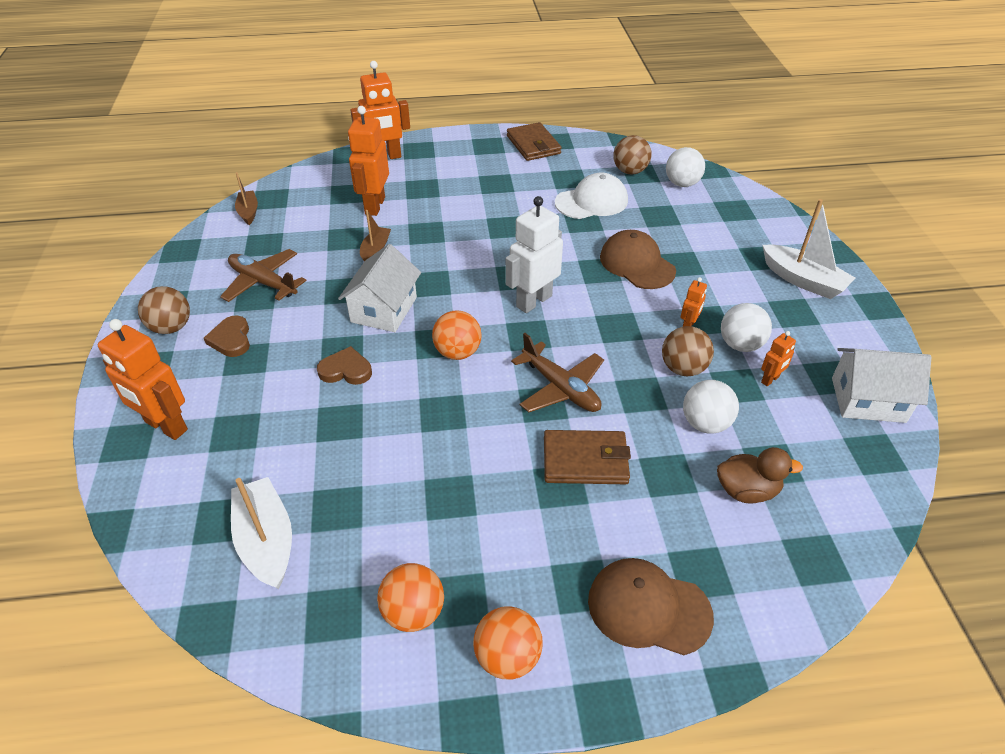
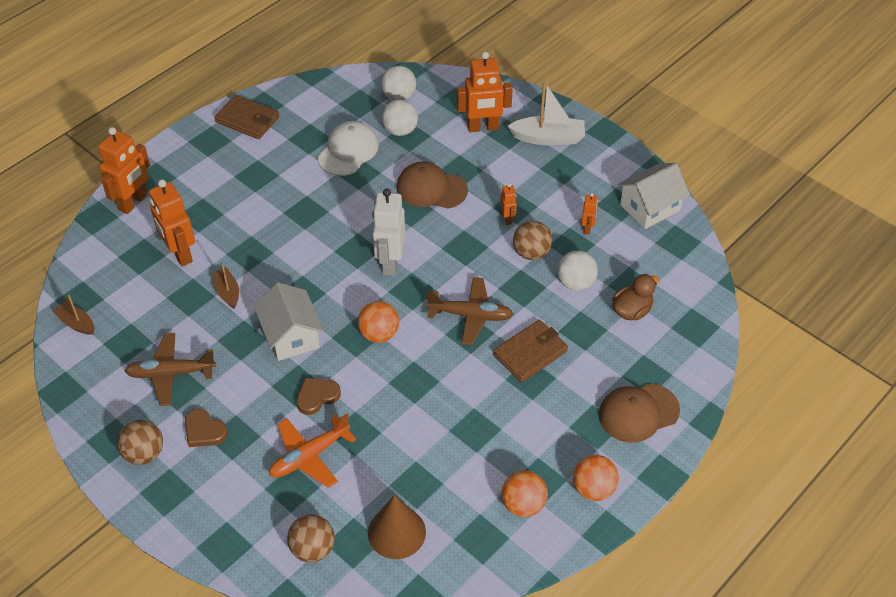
camera: 40 degrees left, 5 degrees up
orange robot [98,319,188,440] -> orange robot moved to [457,52,513,132]
white boat [231,477,292,589] -> brown cone [368,495,426,559]
brown ball [613,135,652,175] -> brown ball moved to [287,514,335,562]
white ball [721,303,772,352] -> white ball moved to [382,99,418,136]
none -> orange plane [269,414,356,488]

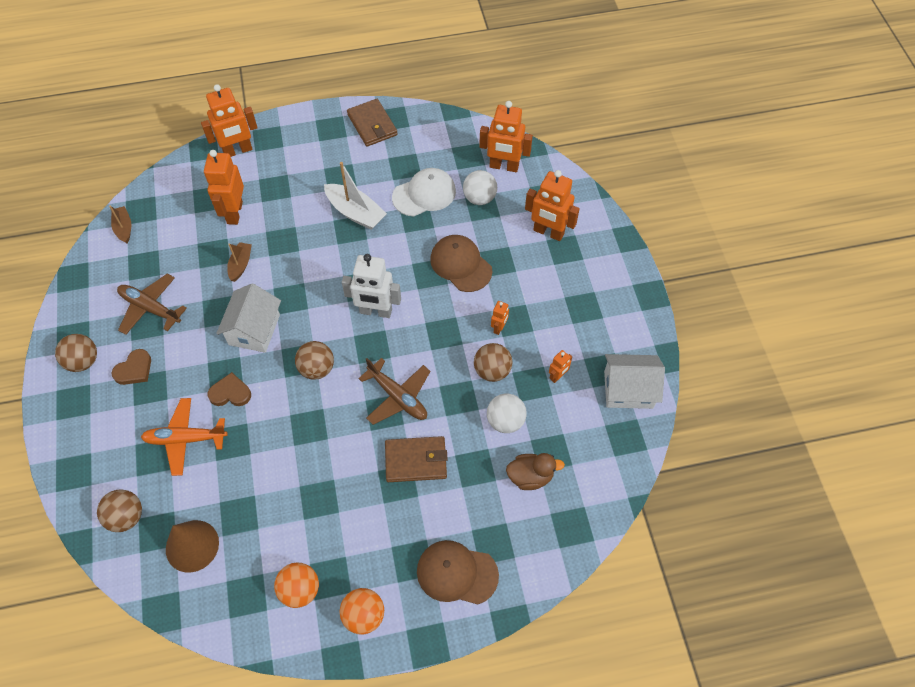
camera: 35 degrees right, 10 degrees up
brown heart [185,409,228,447] -> brown heart turned 120 degrees counterclockwise [112,349,151,385]
orange ball [358,301,399,343] -> brown ball [295,341,334,380]
white robot [373,189,405,276] -> white robot turned 120 degrees counterclockwise [342,254,401,318]
white ball [381,66,416,100] -> orange robot [479,101,533,172]
white boat [508,81,585,145] -> white boat moved to [324,162,387,230]

